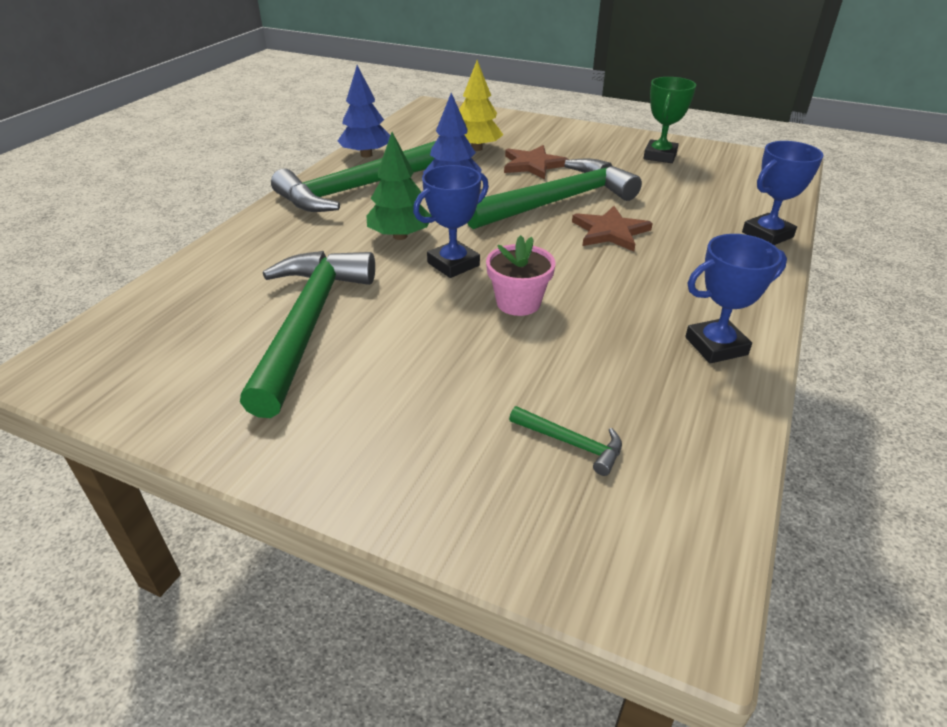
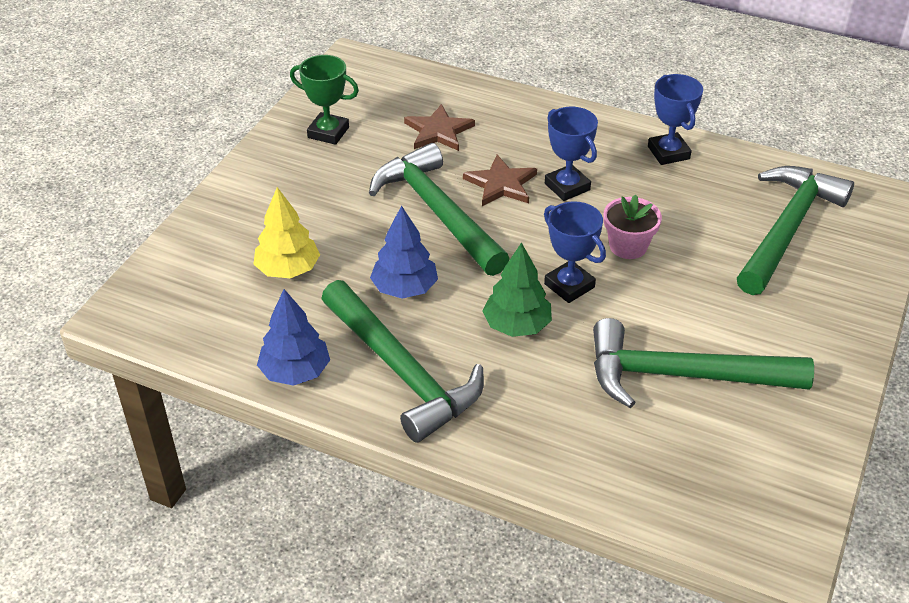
camera: 90 degrees left, 5 degrees up
brown star [504,145,569,180] -> brown star moved to [404,104,475,151]
green hammer [509,406,622,476] -> green hammer [737,166,854,295], size x2.50
blue trophy [742,141,824,245] -> blue trophy moved to [545,107,598,201]

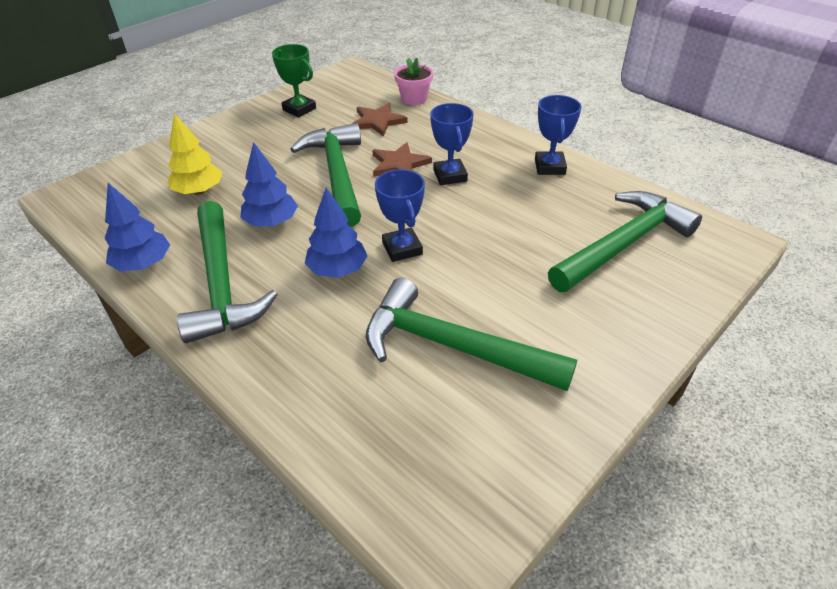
camera: 20 degrees right, 0 degrees up
green tree [482,242,552,337] -> blue tree [305,188,367,278]
pink flower pot [604,195,662,259] -> pink flower pot moved to [394,58,433,105]

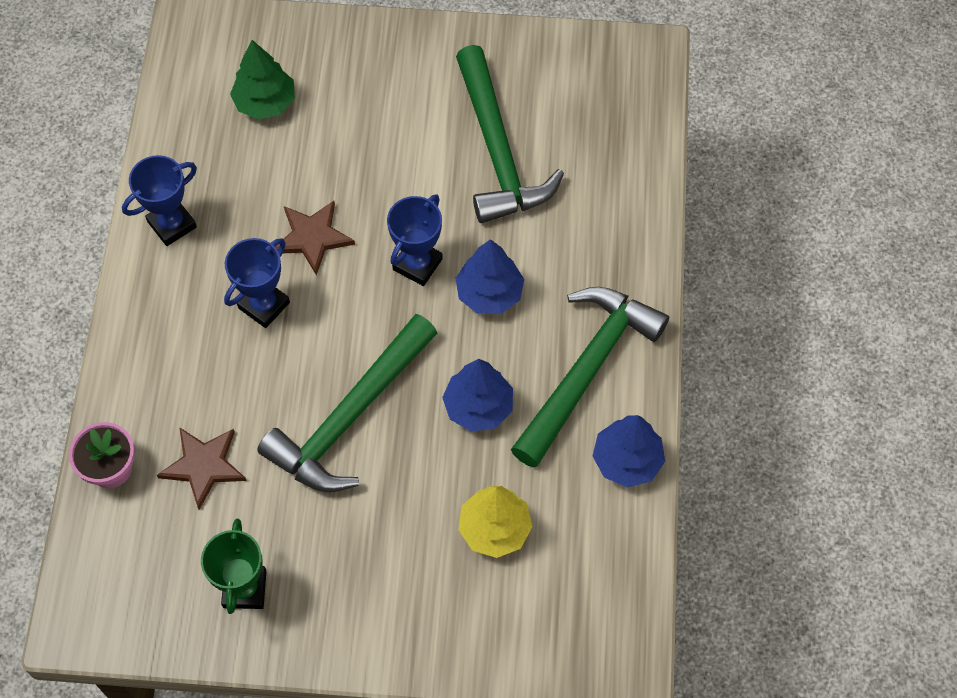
camera: 130 degrees left, 20 degrees up
brown star [372,142,432,177] -> brown star moved to [275,201,355,275]
green hammer [548,191,702,292] -> green tree [230,40,295,119]

